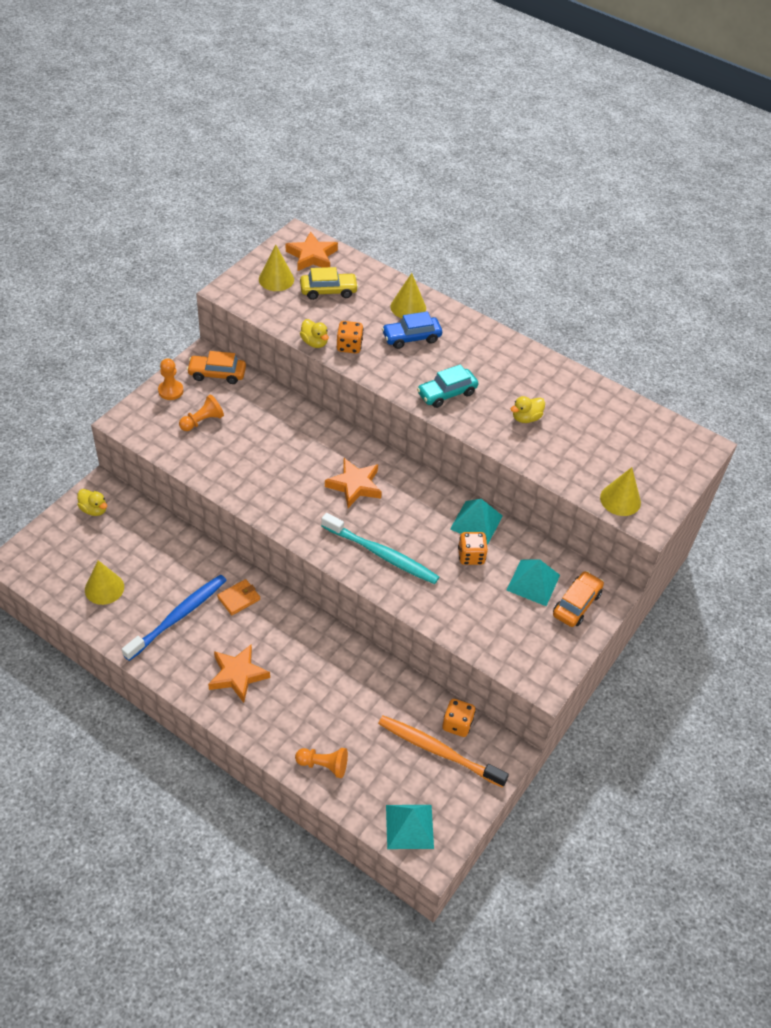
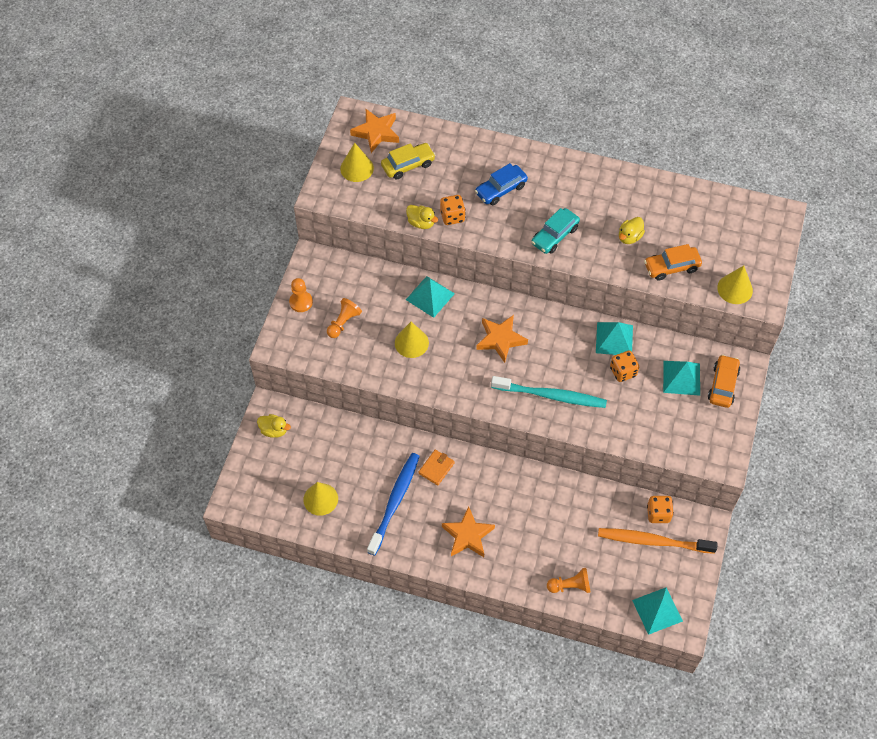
camera: 15 degrees left, 10 degrees up
orange car [187,351,246,384] -> orange car moved to [644,244,702,281]
yellow cone [391,273,426,318] -> yellow cone moved to [395,322,429,358]
none -> turquoise pyramid [406,276,455,318]

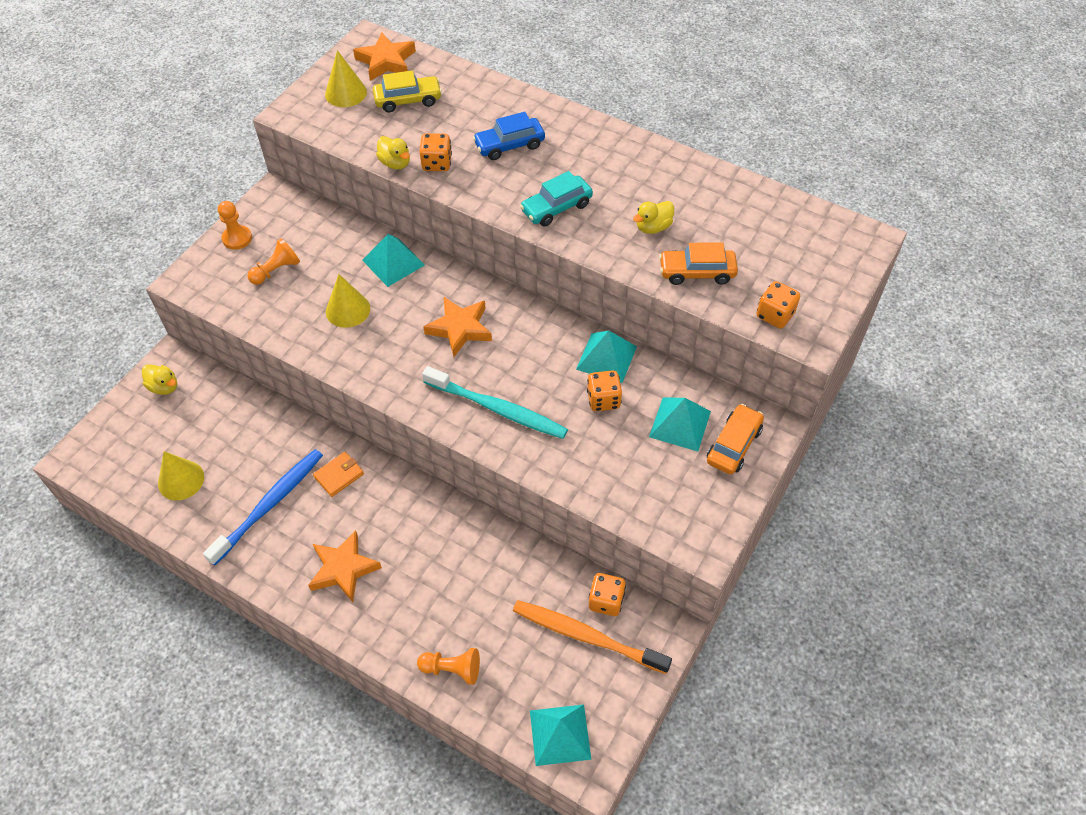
camera: 15 degrees right, 5 degrees down
yellow cone [717,266,753,304] -> orange dice [756,281,800,329]

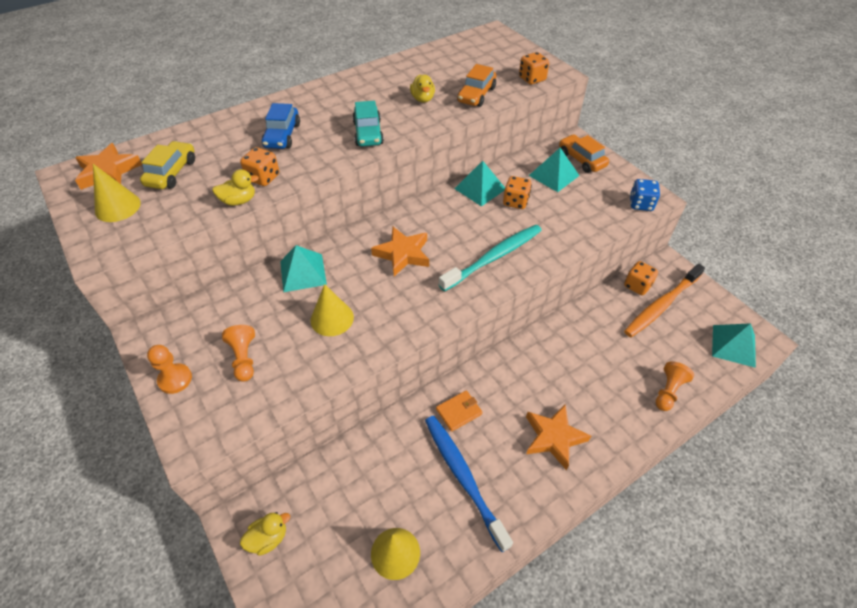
camera: 65 degrees left, 5 degrees down
orange wallet [313,452,364,497] -> orange wallet turned 75 degrees clockwise [436,390,482,432]
none -> blue dice [630,179,660,211]

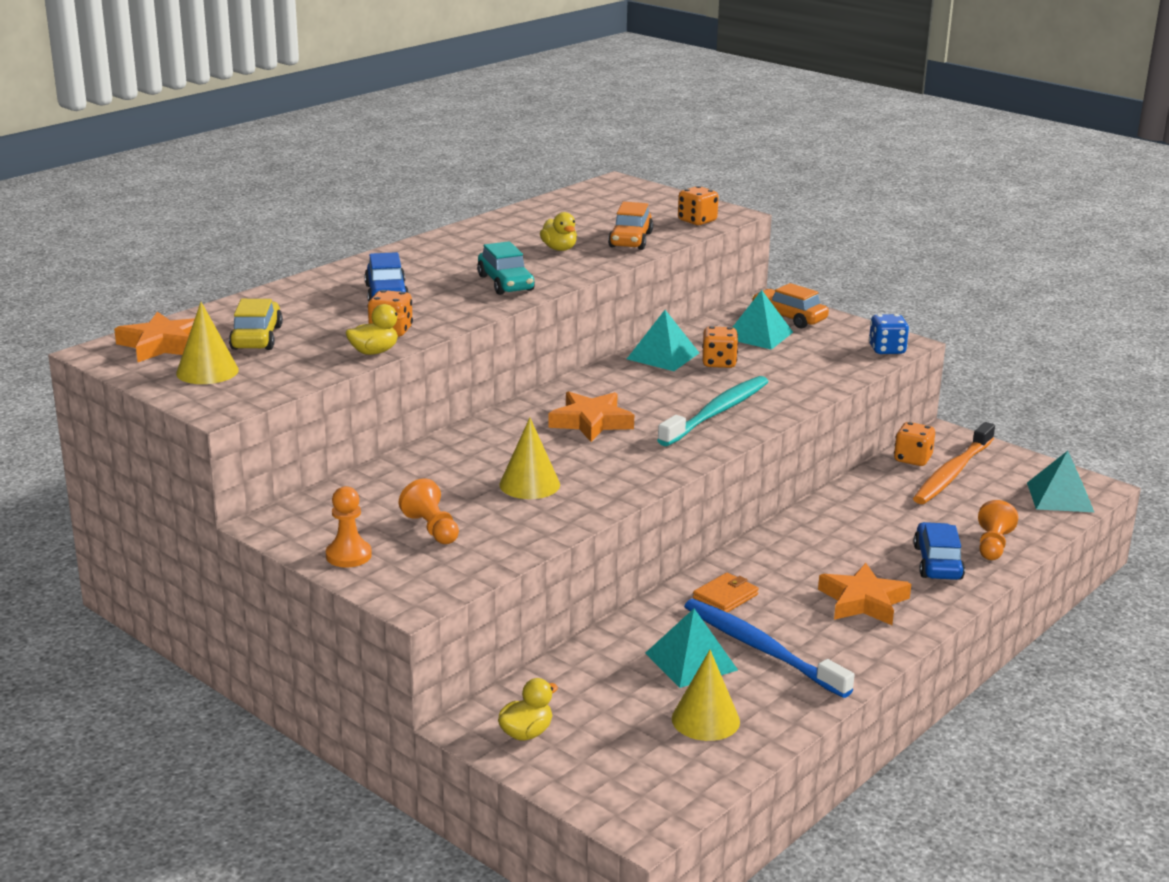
camera: 15 degrees left, 25 degrees down
turquoise pyramid [280,245,327,292] -> turquoise pyramid moved to [645,608,738,688]
none -> blue car [913,522,965,580]

